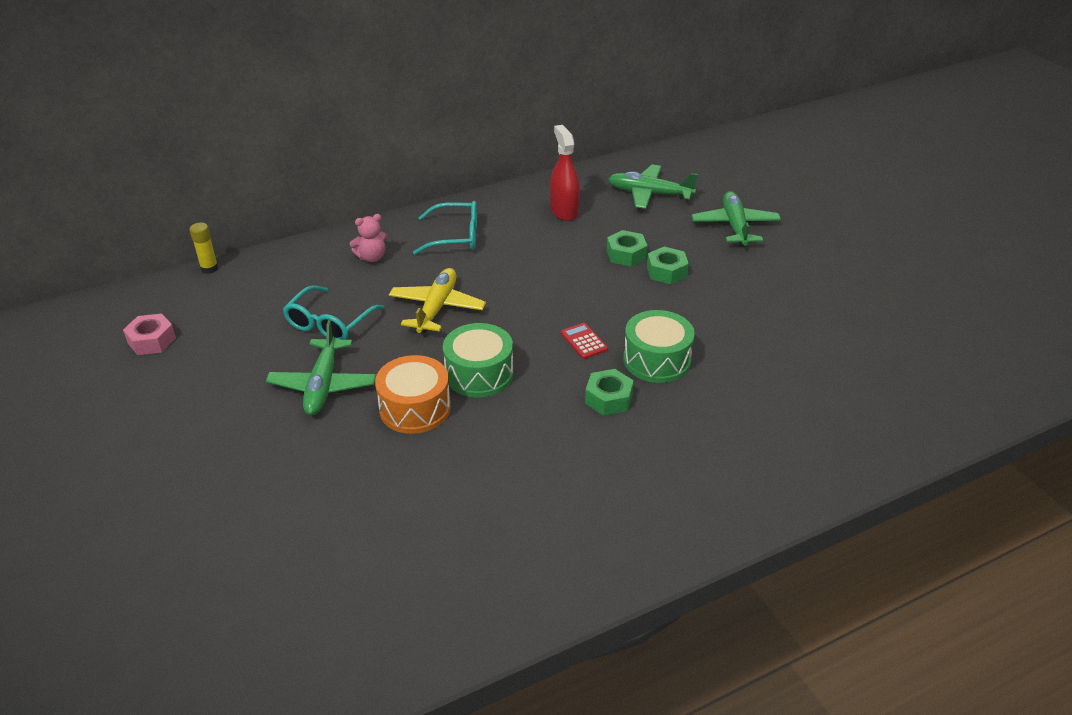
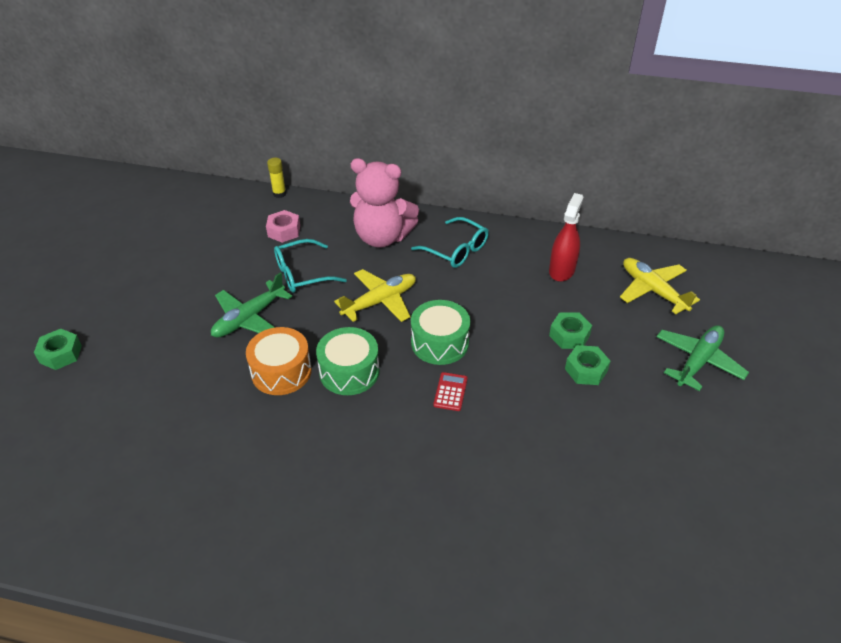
camera: 40 degrees right, 5 degrees up
pink nut [123,313,176,355] -> pink nut moved to [266,210,300,243]
pink teddy bear [350,214,387,262] -> pink teddy bear [350,158,419,248], size x2.17
green nut [585,369,634,416] -> green nut moved to [34,329,82,370]
green plane [608,164,698,209] -> yellow plane [620,258,700,314]
green drum [623,310,695,383] -> green drum moved to [411,300,470,365]

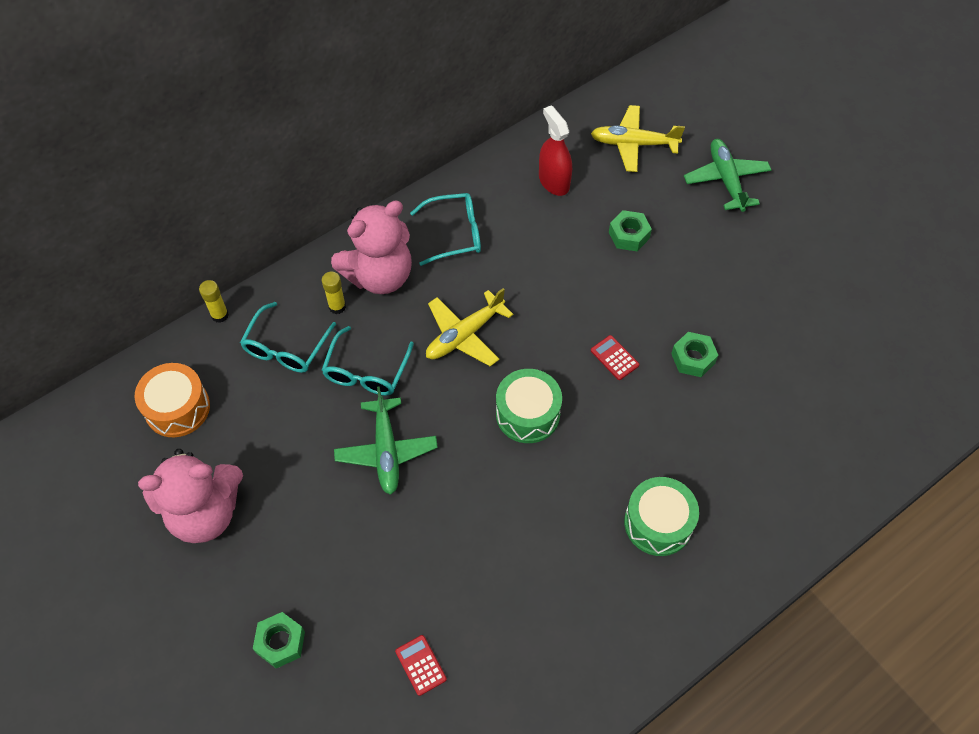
camera: 50 degrees left, 15 degrees up
orange drum [246,327,312,395] -> orange drum moved to [135,363,210,437]
pink nut [266,210,300,243] -> turquoise glasses [240,302,336,373]
yellow plane [334,269,416,322] -> yellow plane turned 135 degrees counterclockwise [426,288,513,366]
green drum [411,300,470,365] -> green drum moved to [624,477,699,556]
green nut [565,345,610,385] -> green nut moved to [671,332,718,377]
none -> pink teddy bear [138,449,243,543]
none -> yellow glue stick [322,272,346,314]
none -> red calculator [395,635,447,696]

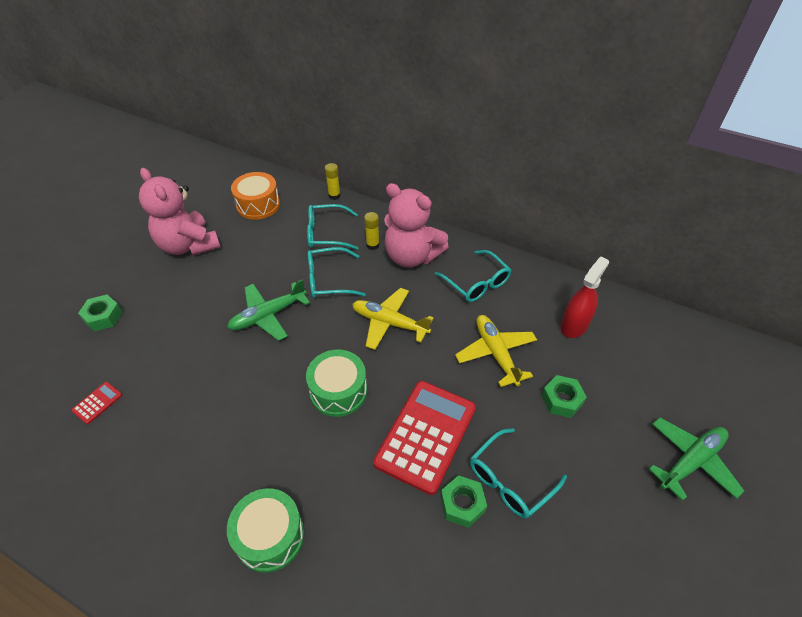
camera: 65 degrees right, 10 degrees down
yellow plane [591,105,685,172] -> yellow plane moved to [455,315,537,387]
red calculator [591,335,639,380] -> red calculator [373,381,476,495], size x2.46
none -> turquoise glasses [470,428,567,518]

